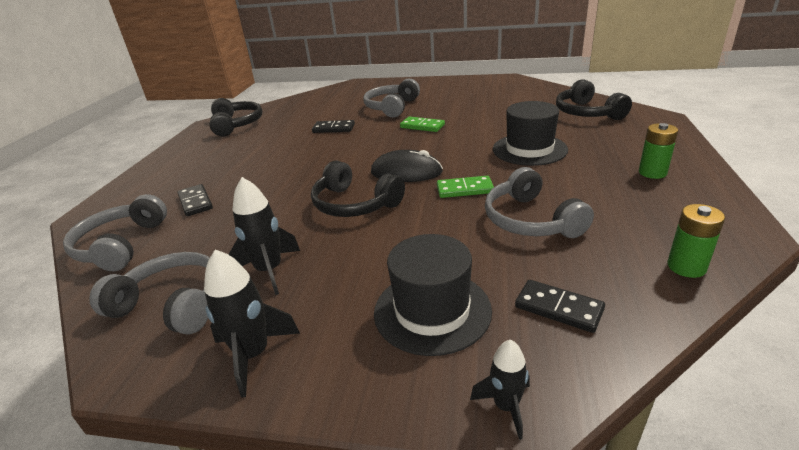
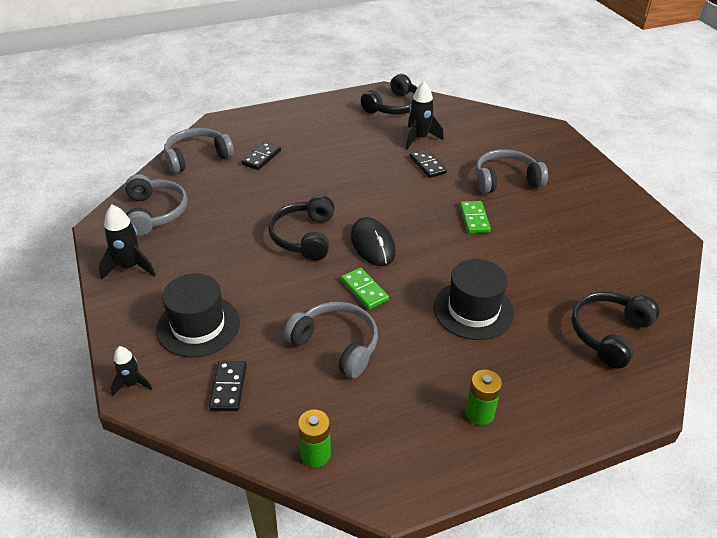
camera: 55 degrees right, 10 degrees up
black rocket [228,177,300,295] -> black rocket moved to [406,81,444,150]
grey headphones [485,167,594,238] -> grey headphones turned 90 degrees clockwise [284,302,378,378]

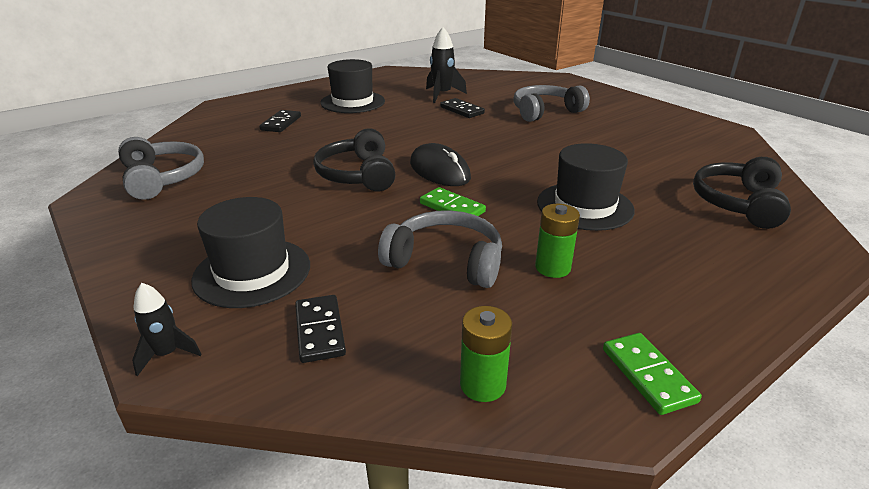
camera: 15 degrees left, 10 degrees down
black rocket [99,205,156,280] -> none
grey headphones [164,128,234,174] -> none
black headphones [361,74,418,114] -> none
green domino [460,201,491,233] -> green domino moved to [603,333,702,415]
green battery [466,370,502,425] -> green battery moved to [535,204,580,278]
none -> black hat [320,59,385,113]

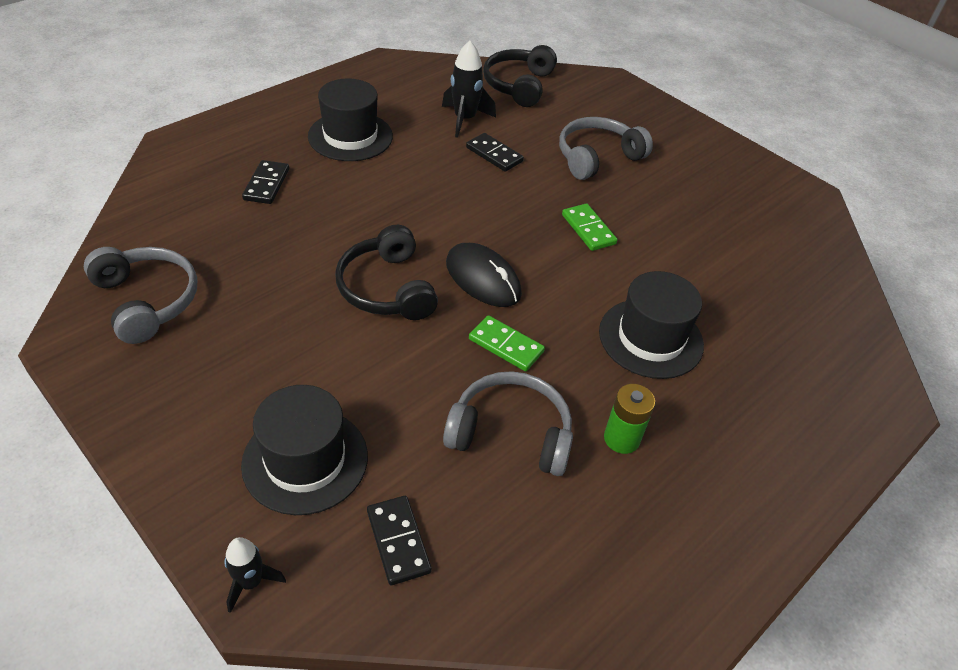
camera: 10 degrees left, 15 degrees up
green battery [460,306,512,402] -> none
green domino [603,333,702,415] -> green domino moved to [562,204,617,251]
black headphones [693,157,791,229] -> black headphones moved to [483,45,557,107]

